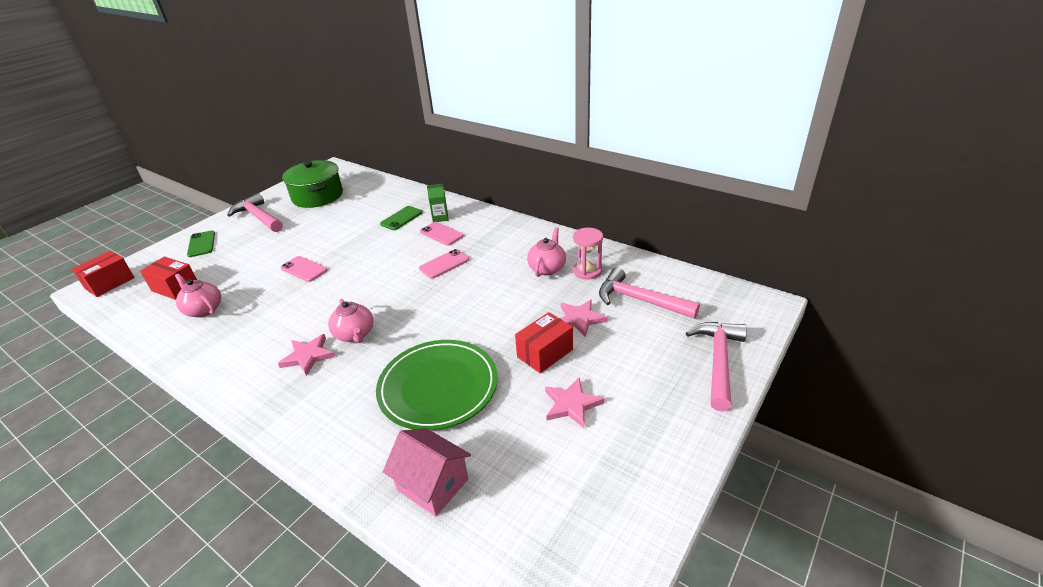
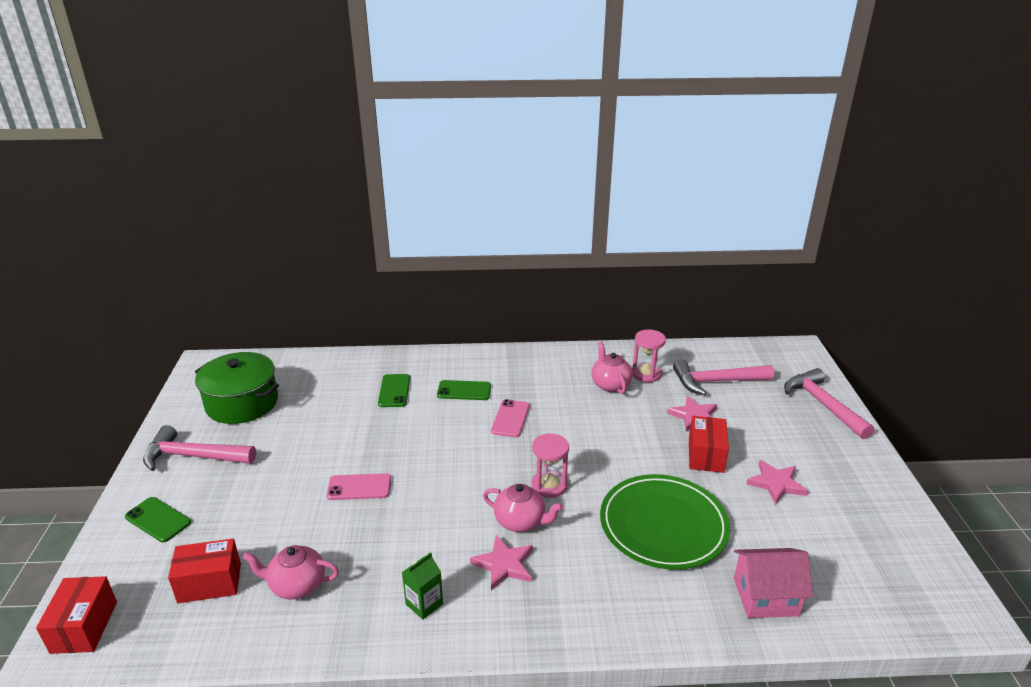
camera: 40 degrees left, 5 degrees down
pink phone [420,222,464,246] -> green phone [437,380,491,400]
green carton [427,184,448,222] -> green carton moved to [402,552,443,620]
none -> pink hourglass [532,433,569,498]

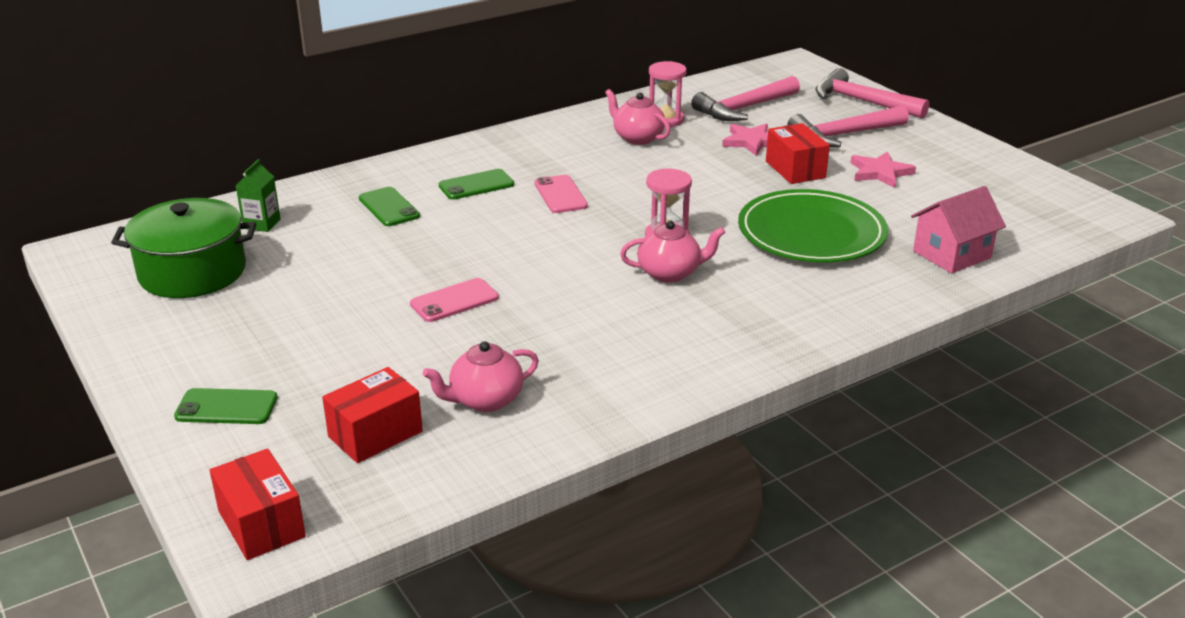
camera: 30 degrees left, 0 degrees up
pink hammer [143,425,256,471] -> pink hammer moved to [787,105,909,147]
green carton [402,552,443,620] -> green carton moved to [236,159,281,232]
pink star [470,535,533,590] -> none

